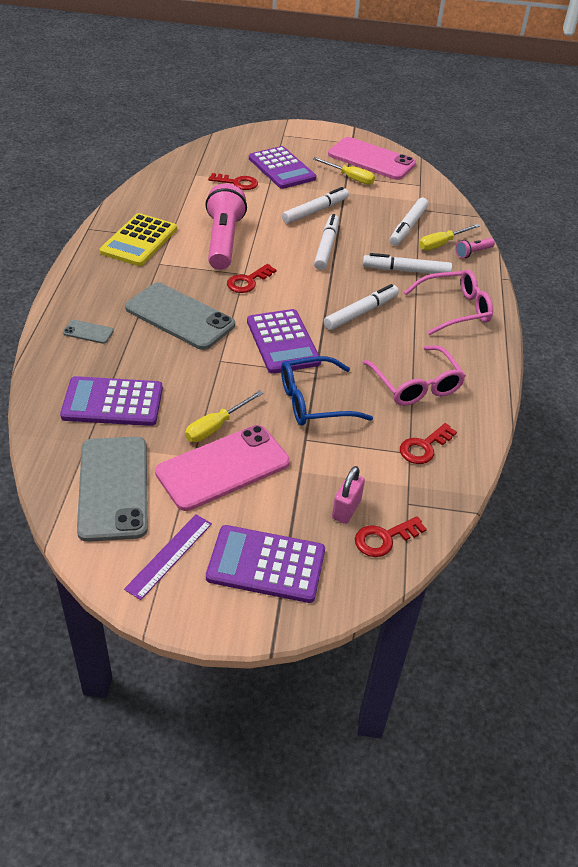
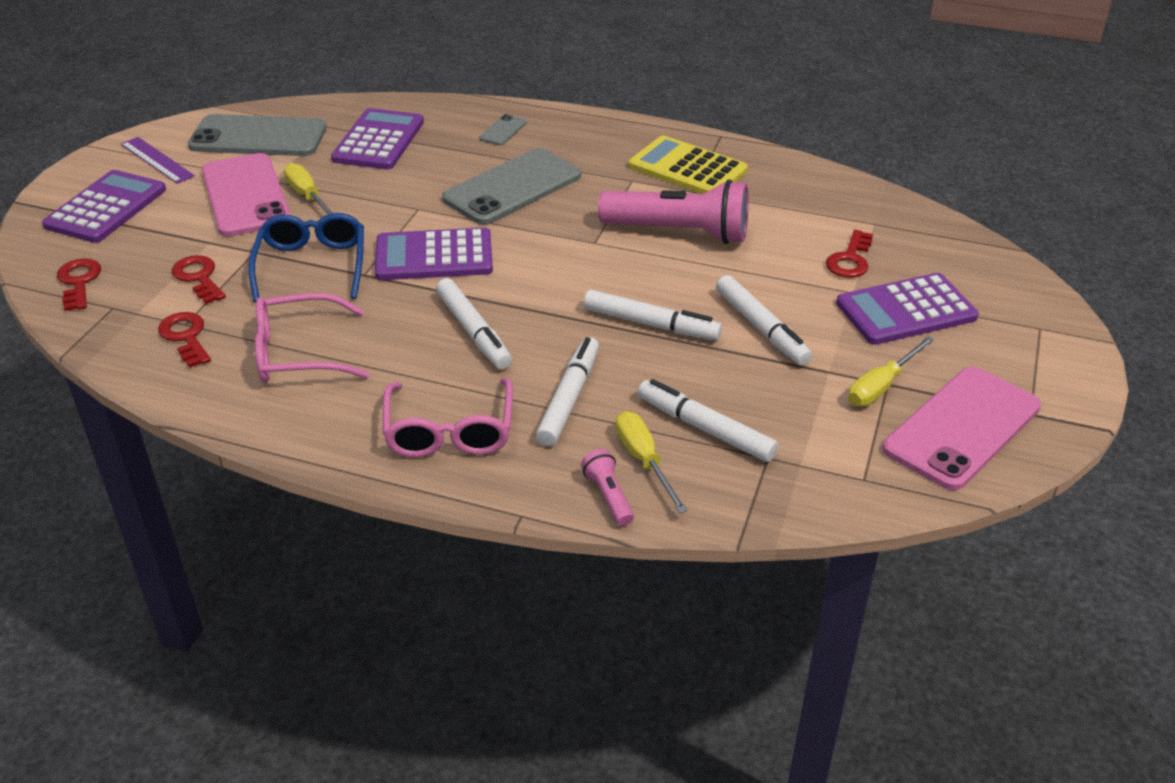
camera: 105 degrees right, 5 degrees down
red key [227,264,276,293] -> red key moved to [171,255,226,304]
pink padlock [332,466,365,524] -> none

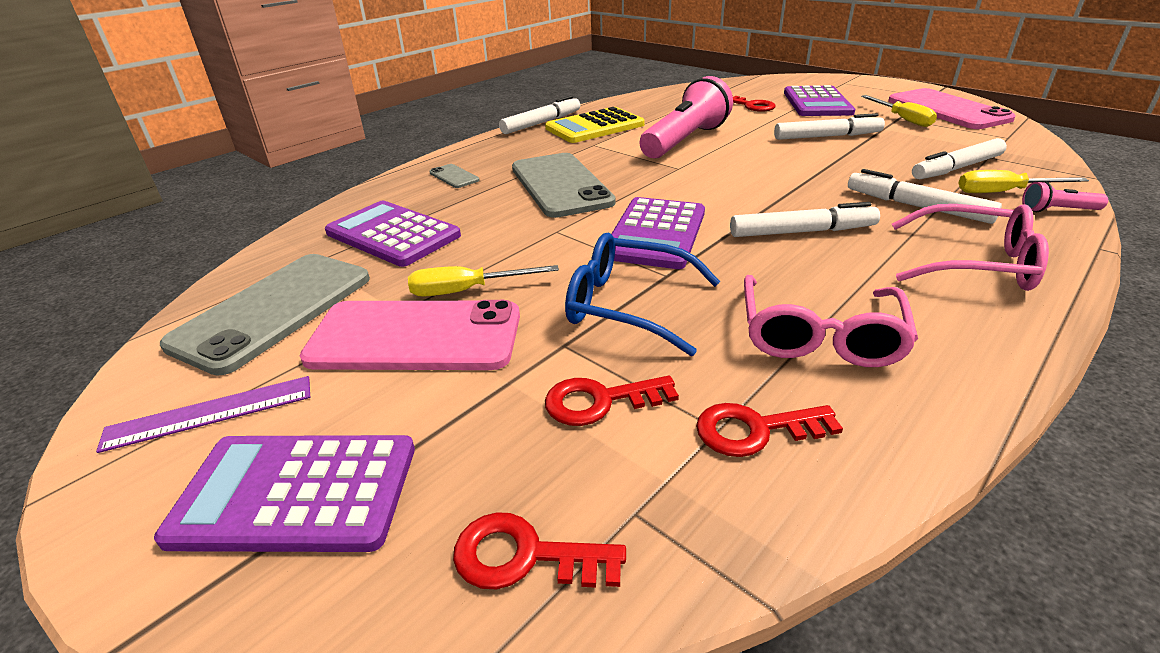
camera: 65 degrees left, 5 degrees down
purple calculator [42,170,166,243] -> purple calculator turned 45 degrees counterclockwise [154,435,415,552]
white marker [584,290,722,340] -> white marker moved to [499,95,580,134]

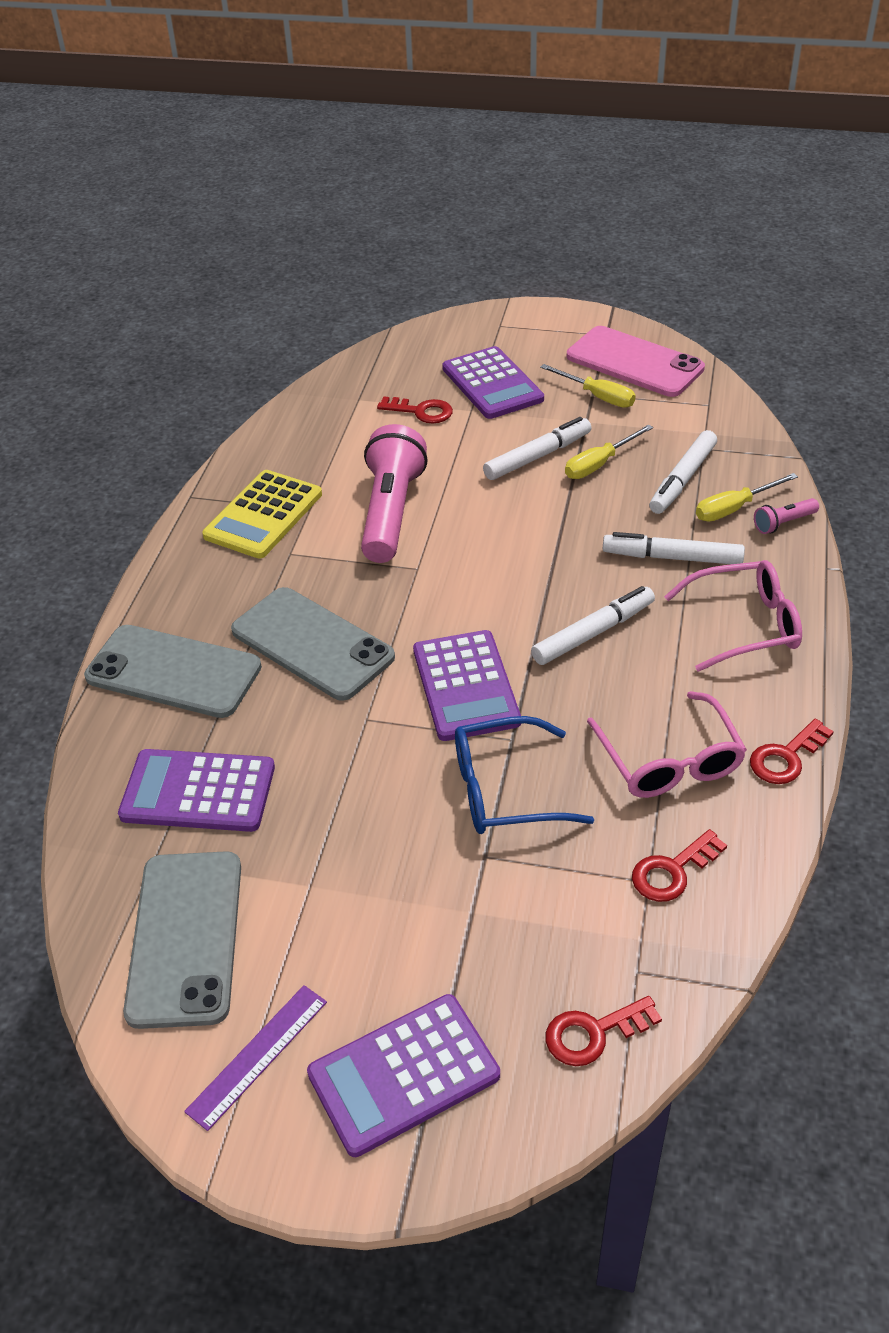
camera: 30 degrees left, 10 degrees up
pink phone [300,300,520,370] -> none
yellow screwdriver [408,265,559,297] -> yellow screwdriver moved to [565,424,653,479]
grey phone [429,164,480,188] -> grey phone [84,625,262,718], size x2.34
white marker [499,95,580,134] -> none
red key [545,375,679,426] -> red key moved to [750,719,834,784]

